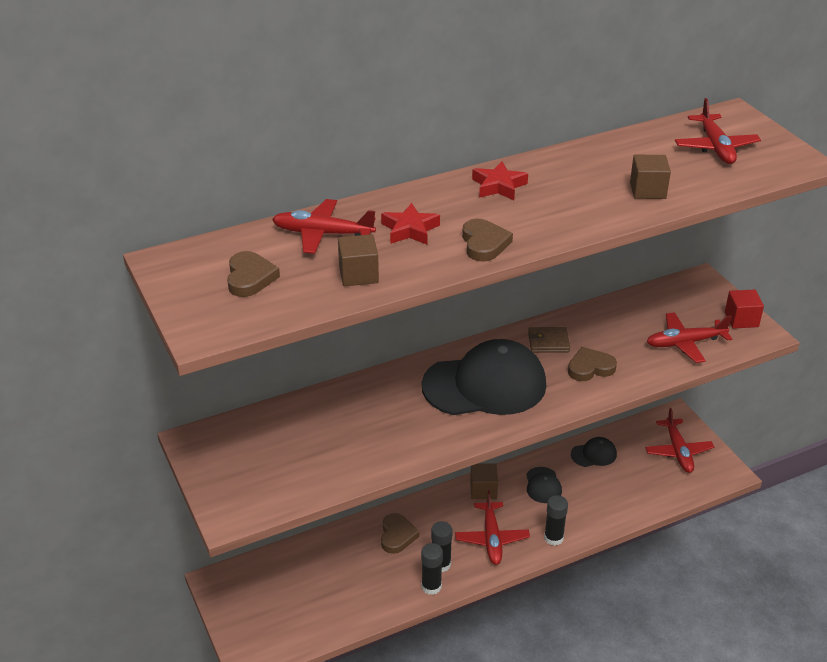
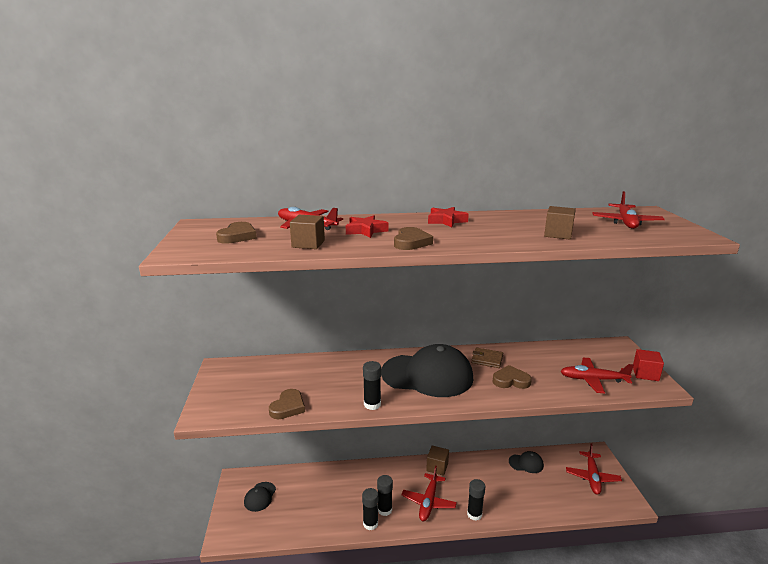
camera: 20 degrees right, 15 degrees down
brown heart [381,513,419,554] -> brown heart moved to [269,389,305,419]
black cap [526,467,562,503] -> black cap moved to [244,482,276,512]
none -> black glue stick [363,361,381,410]

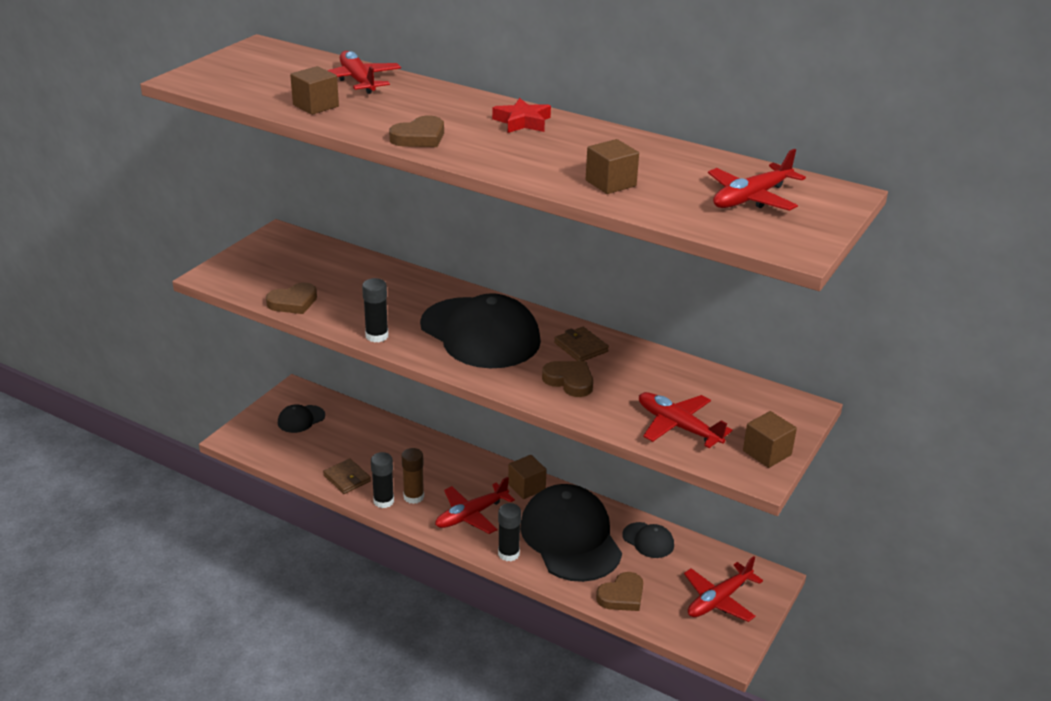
camera: 35 degrees right, 10 degrees up
brown heart [216,222,257,244] -> brown heart moved to [596,572,643,611]
red star [346,215,388,238] -> none
black glue stick [377,475,393,516] -> brown glue stick [402,448,424,504]
red cube [633,349,664,381] -> brown cube [743,411,797,468]
none -> brown wallet [323,458,371,494]
none -> black cap [520,484,622,582]

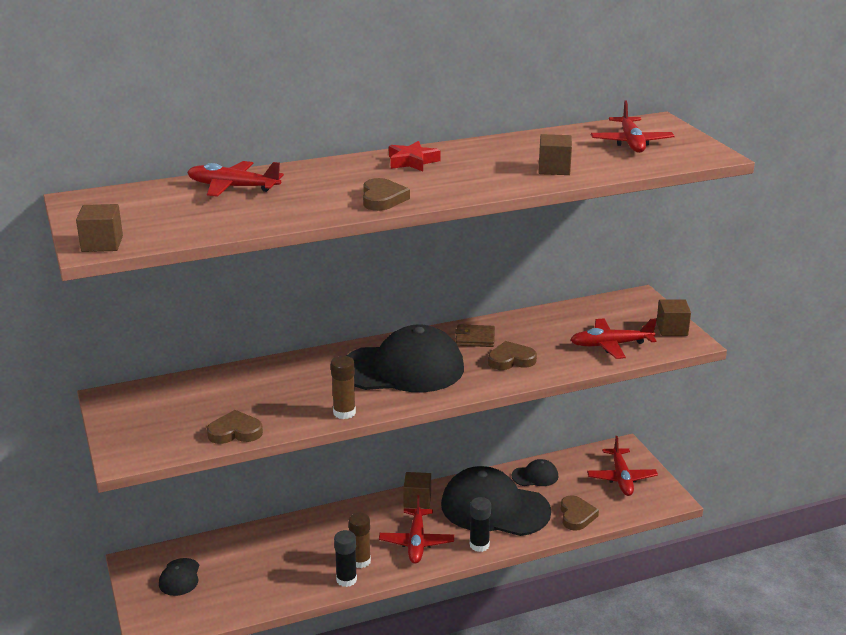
camera: 50 degrees left, 5 degrees down
brown heart [266,283,317,314] -> brown heart turned 105 degrees counterclockwise [207,410,263,444]
brown cube [290,66,339,115] -> brown cube moved to [76,204,123,252]
brown wallet [323,458,371,494] -> none
black glue stick [362,278,388,343] -> brown glue stick [331,356,356,419]

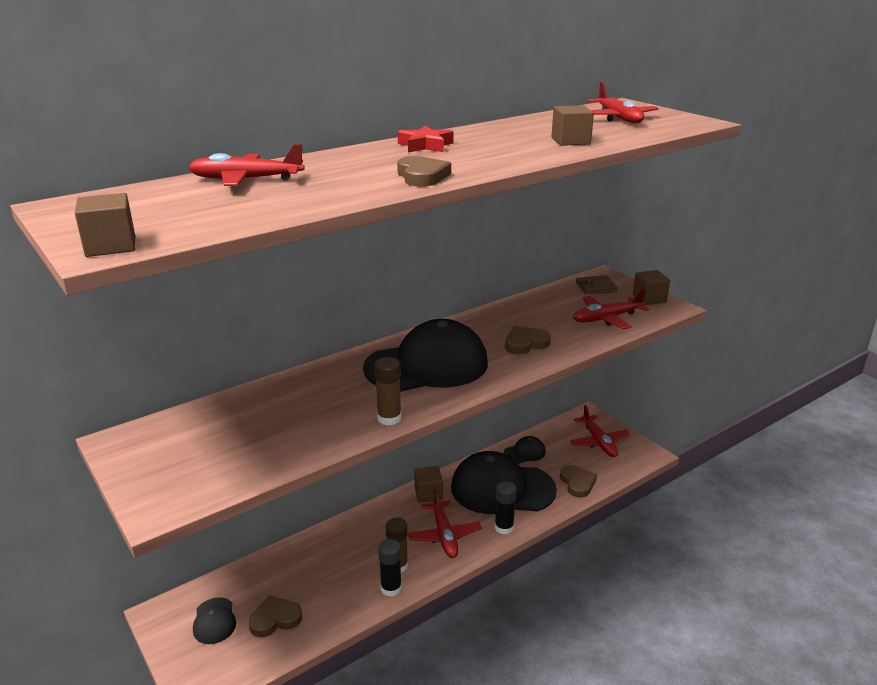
camera: 15 degrees left, 0 degrees up
brown heart [207,410,263,444] -> brown heart moved to [249,595,302,637]
brown wallet [455,324,495,347] -> brown wallet moved to [576,275,618,294]

